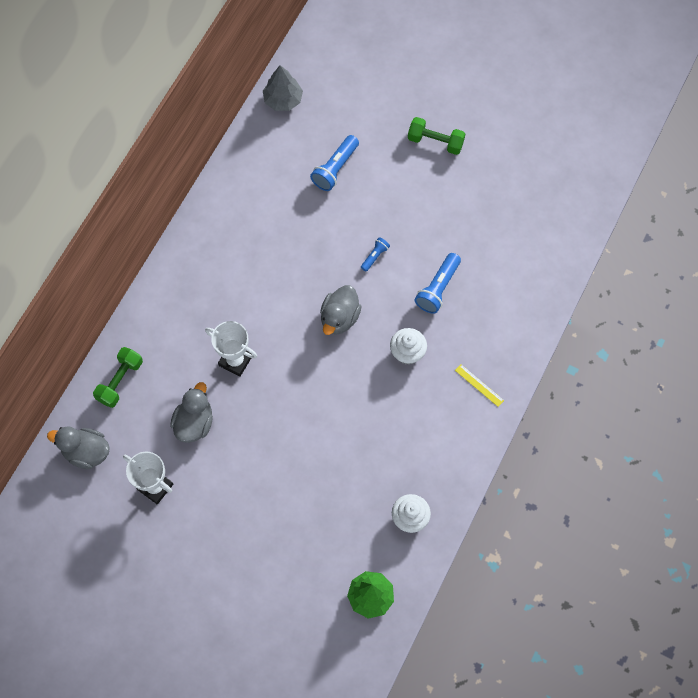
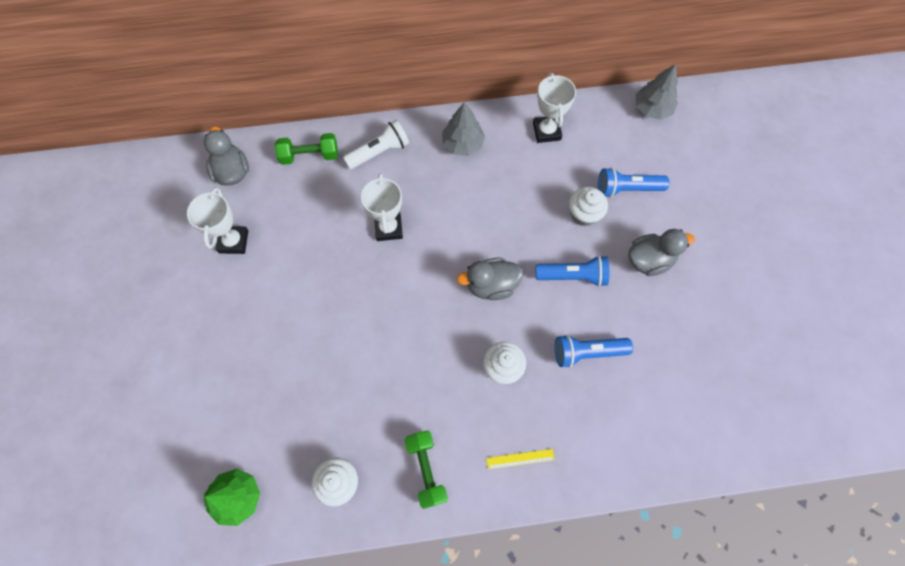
camera: 55 degrees right, 0 degrees up
grey duck [170,382,213,443] -> grey duck moved to [628,229,695,276]
blue flashlight [361,237,390,272] -> blue flashlight [536,255,609,287], size x1.78
green dumbbell [408,117,465,155] -> green dumbbell moved to [404,430,448,509]
yellow ruler [455,364,504,407] -> yellow ruler turned 75 degrees clockwise [486,449,555,469]
none -> white flashlight [343,120,409,169]
none -> grey tree [442,102,485,156]
none -> white trophy [533,73,576,143]
none -> white cupcake [569,187,608,226]

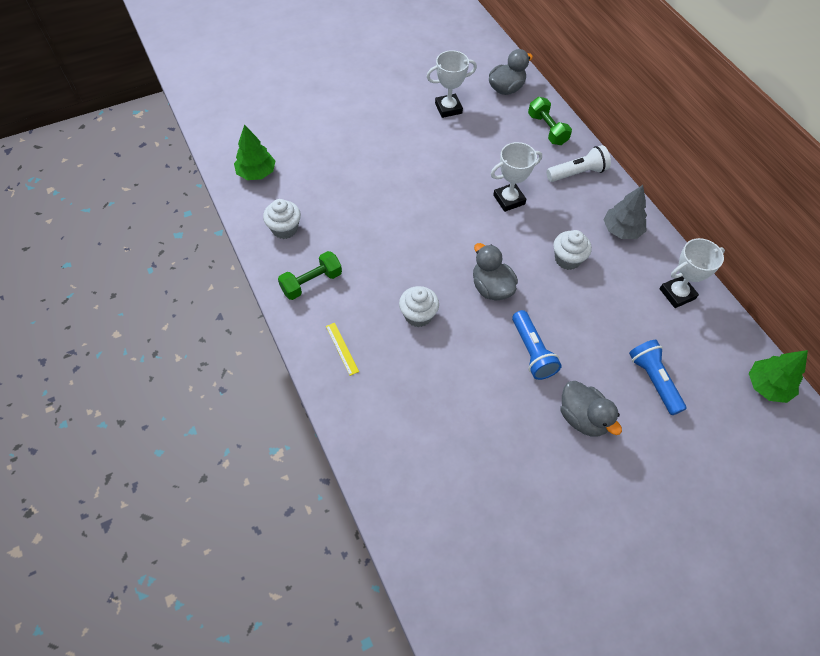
camera: 70 degrees right, 10 degrees down
white flashlight [343,120,409,169] -> white flashlight turned 60 degrees counterclockwise [546,145,611,182]
blue flashlight [555,335,633,368] -> none
white cupcake [569,187,608,226] -> white cupcake moved to [553,230,592,270]
grey tree [636,64,678,120] -> green tree [749,350,808,403]

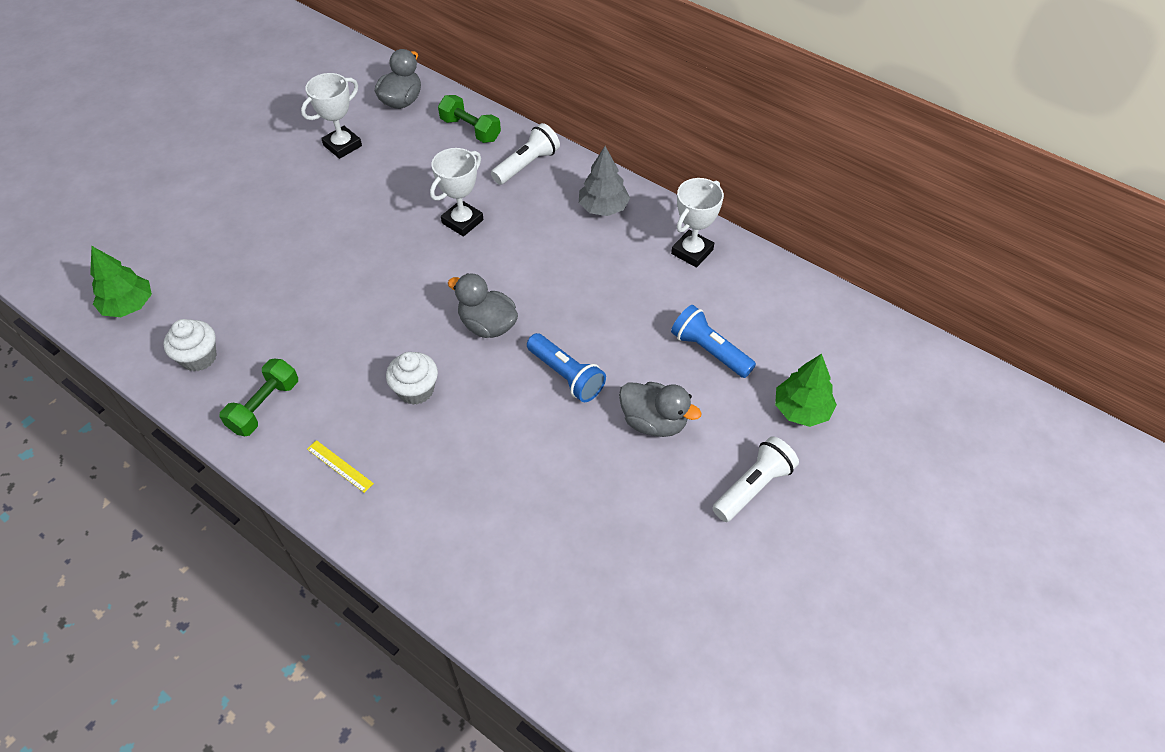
camera: 25 degrees left, 5 degrees down
white cupcake [553,230,592,270] -> none
green tree [749,350,808,403] -> green tree moved to [775,354,837,427]
none -> white flashlight [712,436,799,522]

